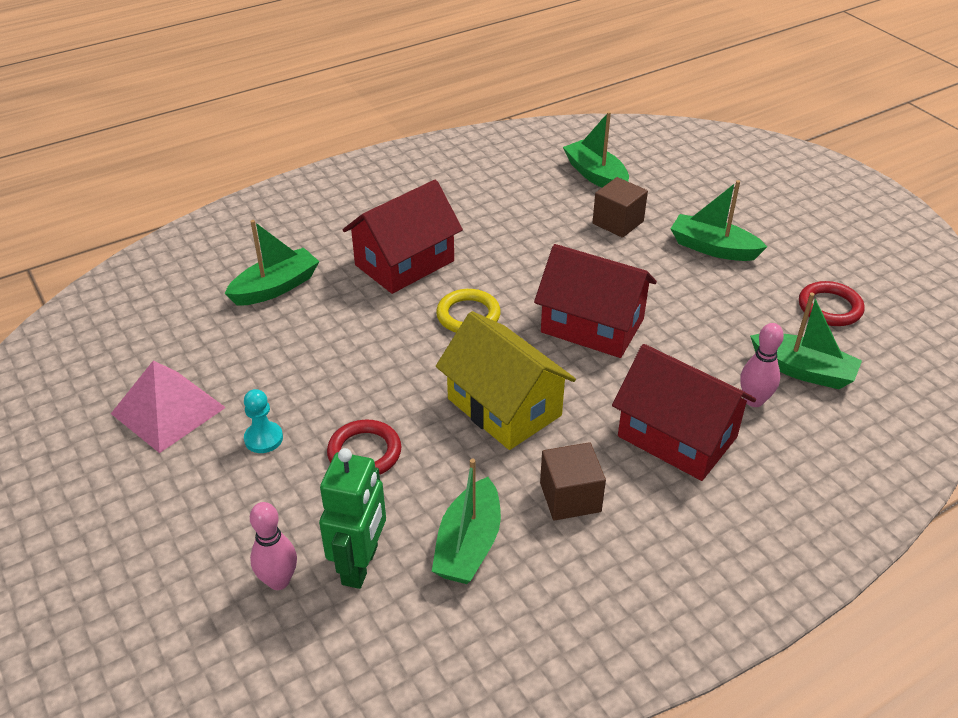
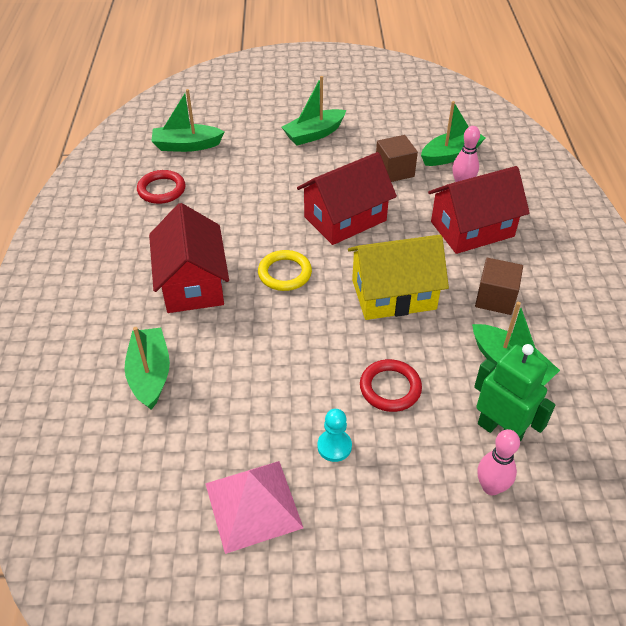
camera: 60 degrees left, 5 degrees up
brown cube [592,177,648,238] -> brown cube moved to [376,135,418,182]
red ring [799,281,865,326] -> red ring moved to [137,170,186,204]

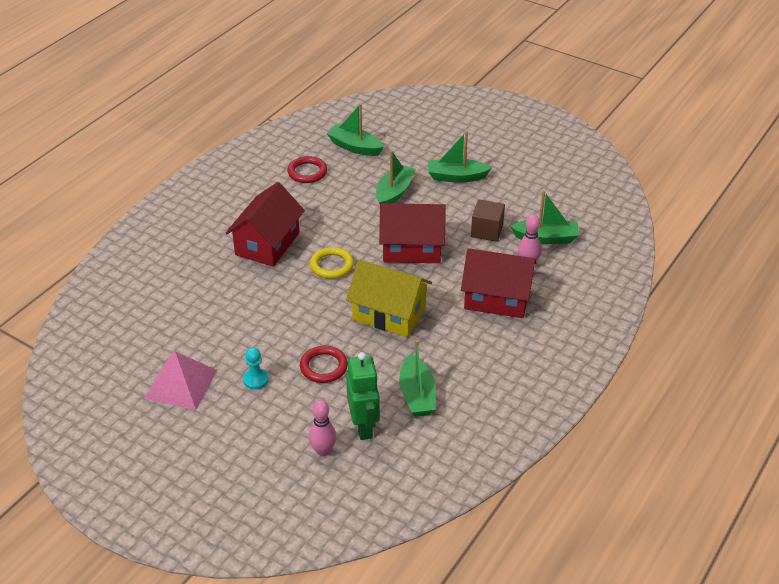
camera: 35 degrees right, 5 degrees down
green boat [124,327,170,410] -> green boat moved to [376,150,416,204]
brown cube [475,258,523,315] -> none

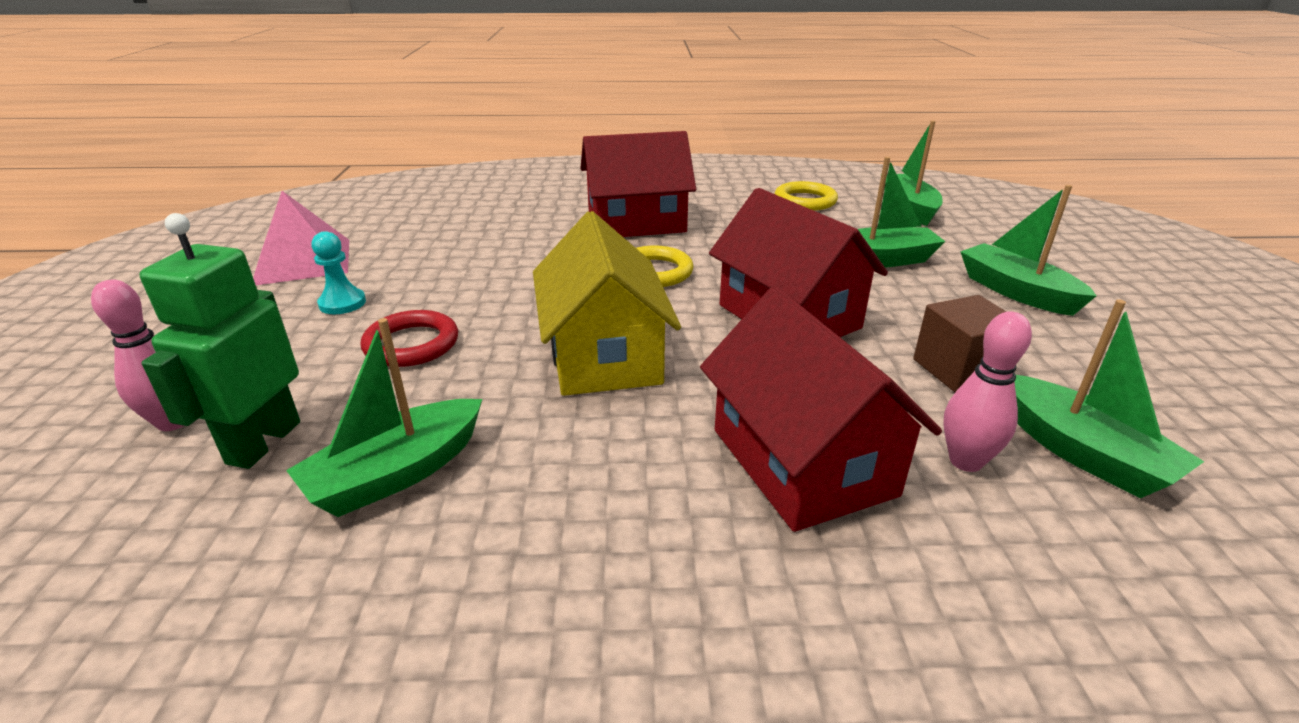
camera: 55 degrees right, 10 degrees down
red ring [287,156,327,183] -> yellow ring [775,181,838,211]
green robot [346,352,380,440] -> green robot turned 150 degrees clockwise [139,213,300,469]

